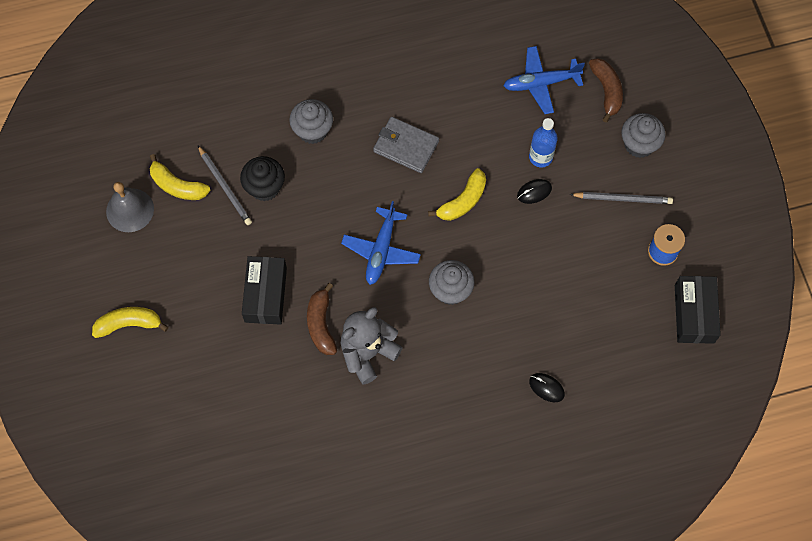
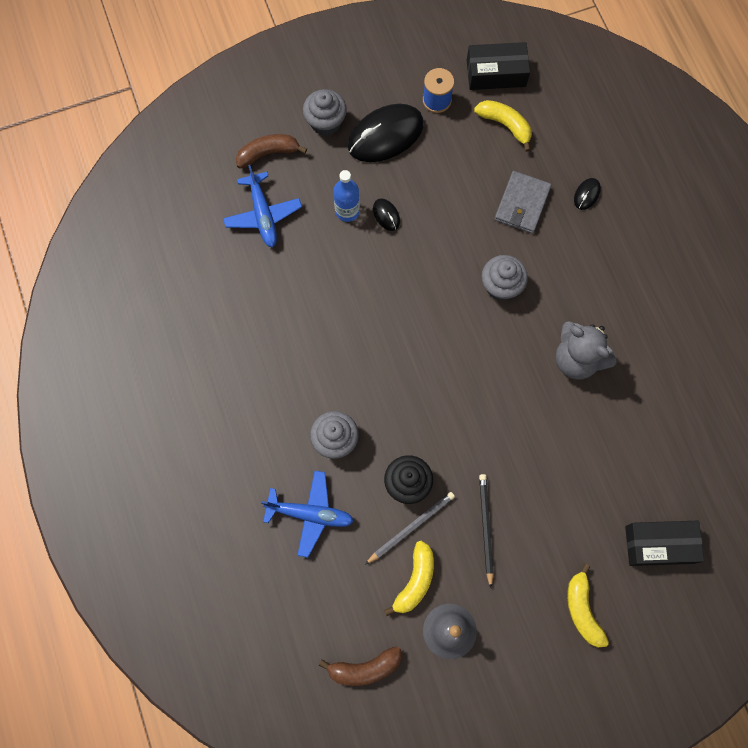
camera: 95 degrees left, 5 degrees up
black box [242,256,287,325] -> black box moved to [625,521,704,566]
brown banana [307,283,337,355] -> brown banana moved to [319,646,402,686]
blue plane [341,201,421,285] -> blue plane moved to [261,471,354,558]
grey wallet [373,117,439,173] -> grey wallet moved to [494,171,551,234]
yellow banana [428,168,486,221] -> yellow banana moved to [474,100,532,152]
grey pencil [570,192,673,204] -> black mouse [348,104,424,162]
none -> black pencil [479,474,494,588]

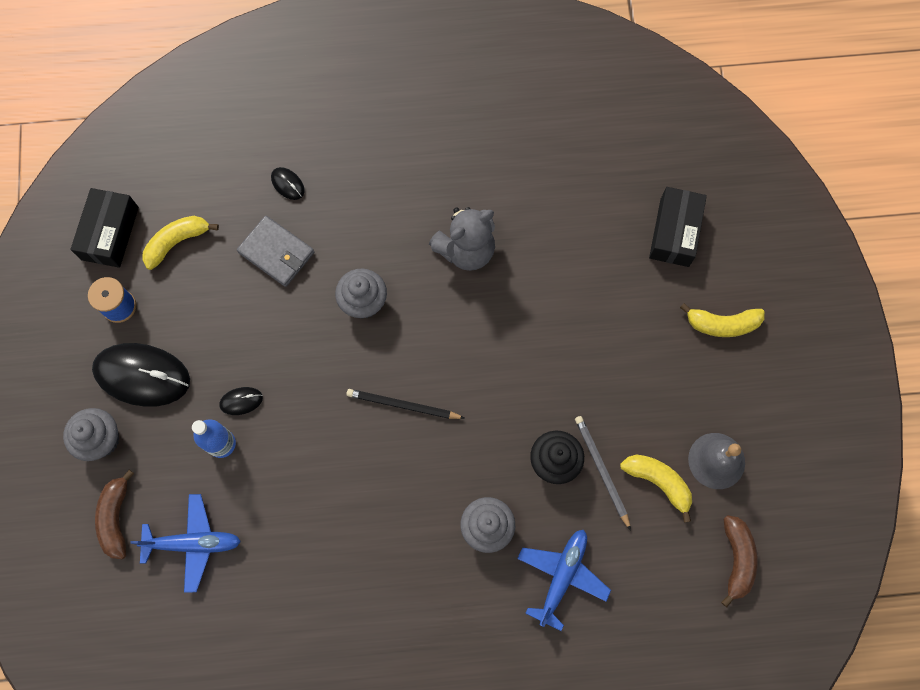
camera: 75 degrees left, 0 degrees up
black mouse [348,104,424,162] -> black mouse turned 60 degrees counterclockwise [92,343,190,407]
black pencil [479,474,494,588] -> black pencil moved to [346,389,465,419]

